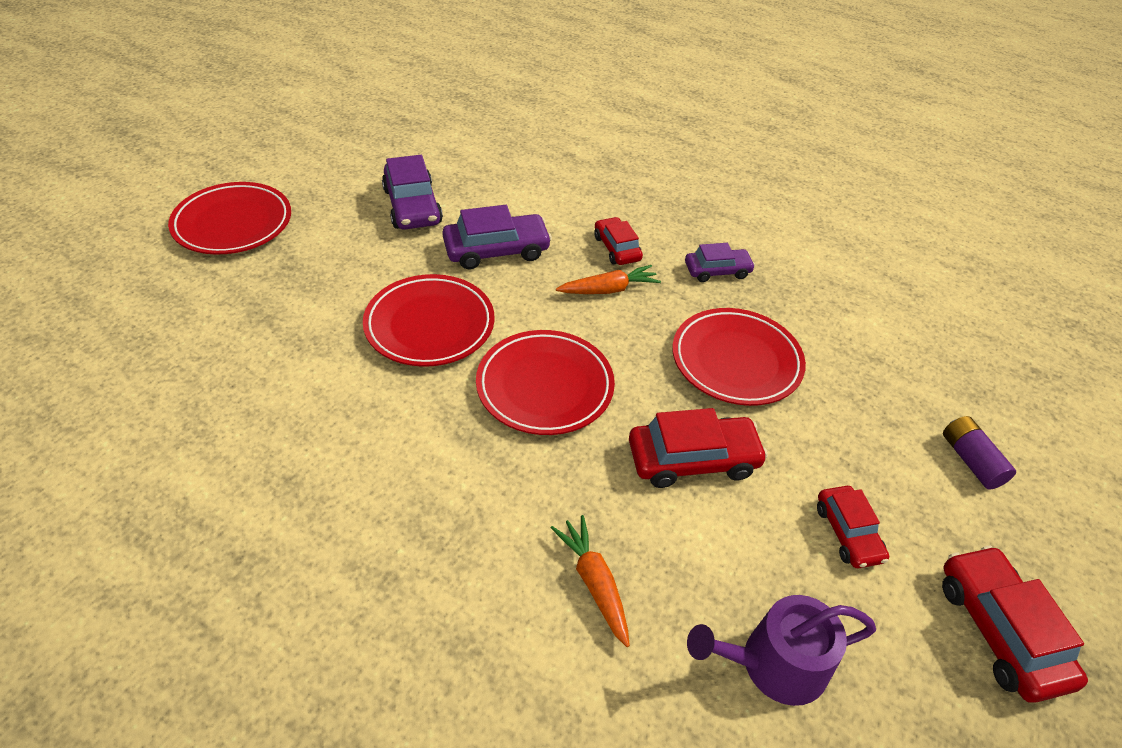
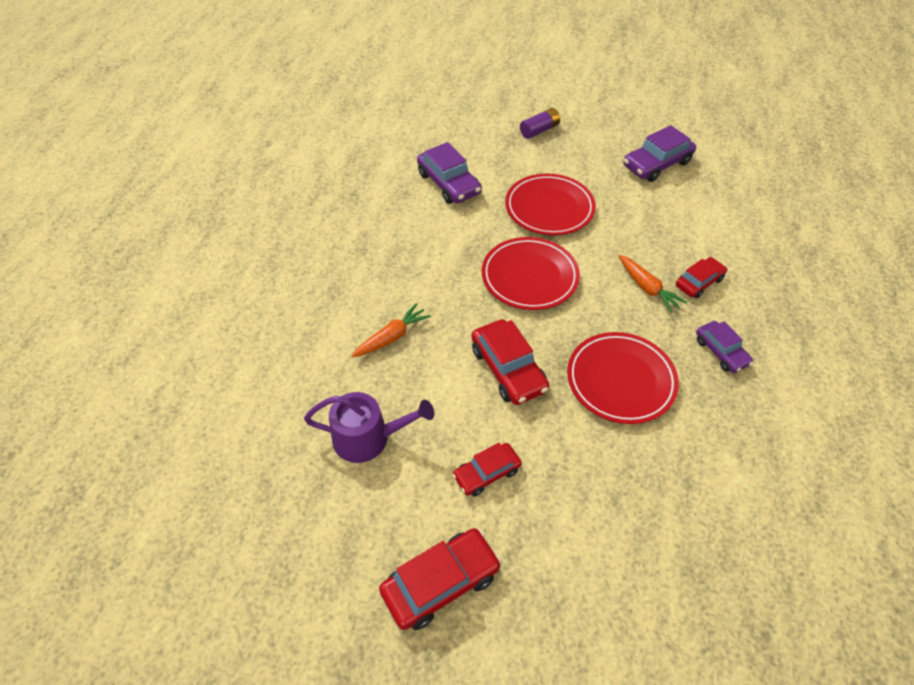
camera: 75 degrees right, 5 degrees up
red plate [168,182,291,255] -> none
purple car [442,205,552,269] -> purple car moved to [417,142,482,204]
purple watering can [687,595,876,706] -> purple watering can turned 120 degrees clockwise [304,392,434,463]
purple battery [943,416,1016,490] -> purple battery moved to [520,108,560,139]

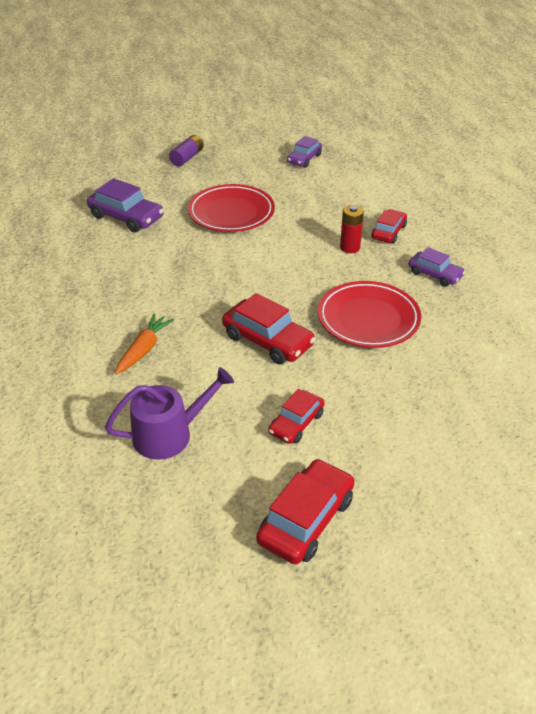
camera: 25 degrees left, 10 degrees down
red plate [482,237,580,310] -> none
orange carrot [619,255,687,313] -> red battery [340,205,364,253]
purple car [623,125,696,182] -> purple car [287,136,322,167], size x0.63

